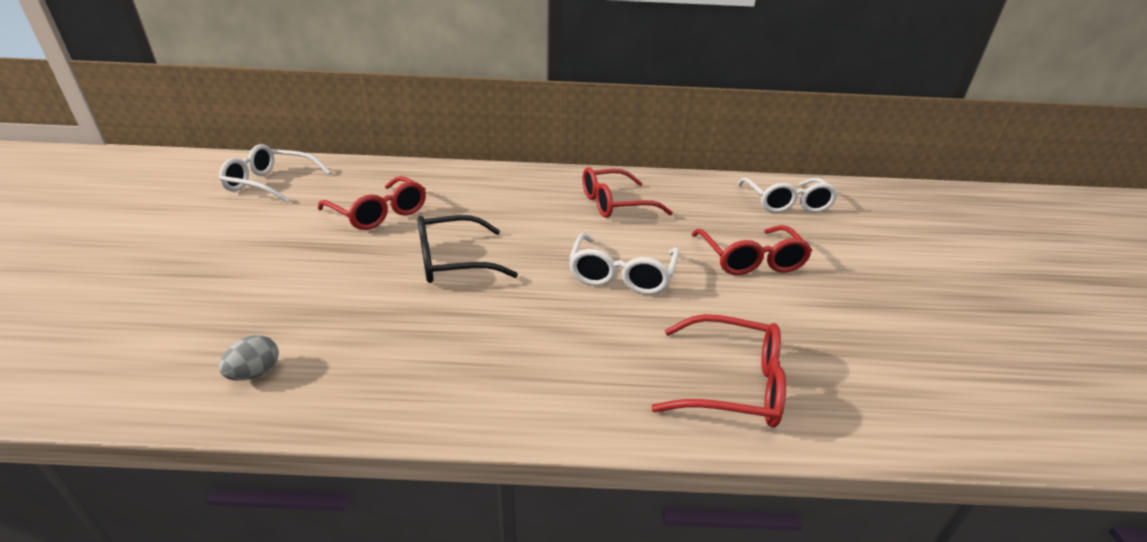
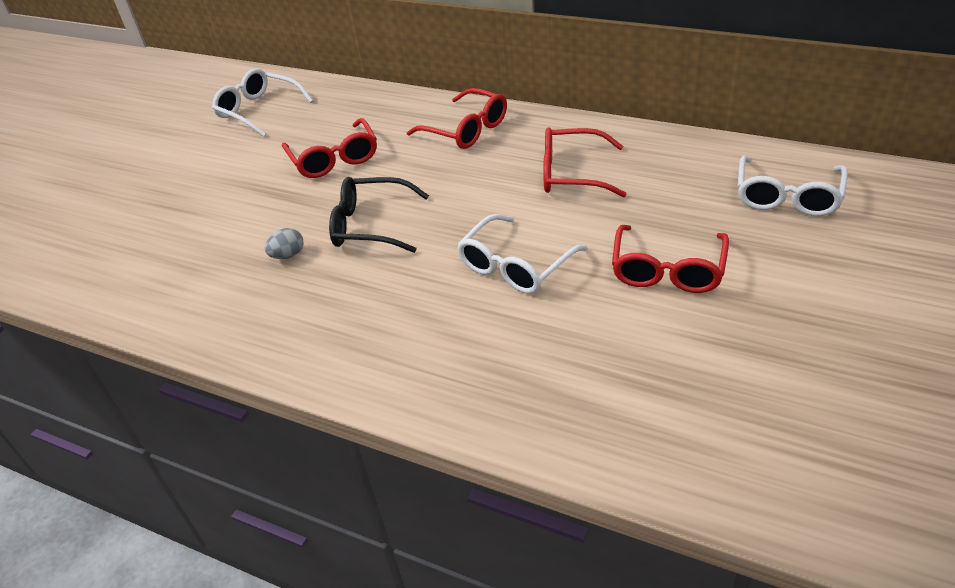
camera: 30 degrees right, 10 degrees up
grey egg [219,335,279,380] -> grey egg moved to [265,228,303,259]
red glasses [651,314,786,428] -> red glasses moved to [407,88,507,149]

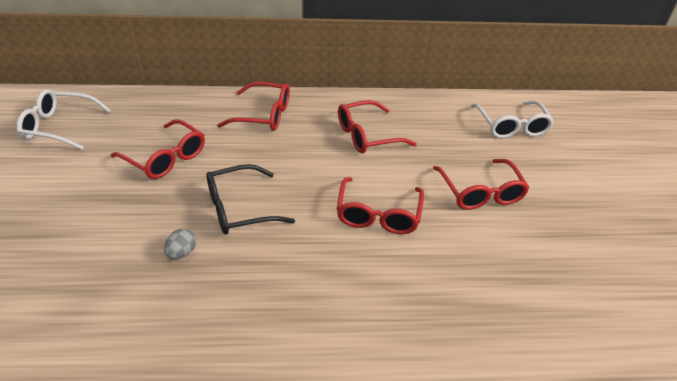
camera: 35 degrees left, 0 degrees up
white glasses [457,214,587,294] -> red glasses [336,177,424,234]

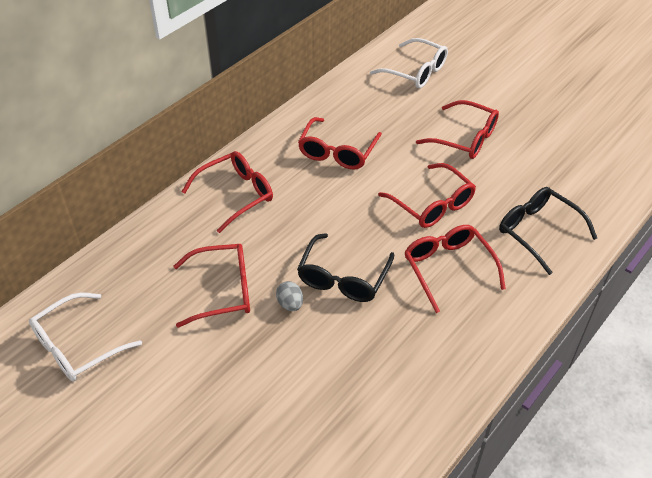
camera: 45 degrees left, 5 degrees up
grey egg [164,228,196,259] -> grey egg moved to [276,281,303,311]
none -> red glasses [404,225,506,313]
none -> black glasses [499,187,597,275]

